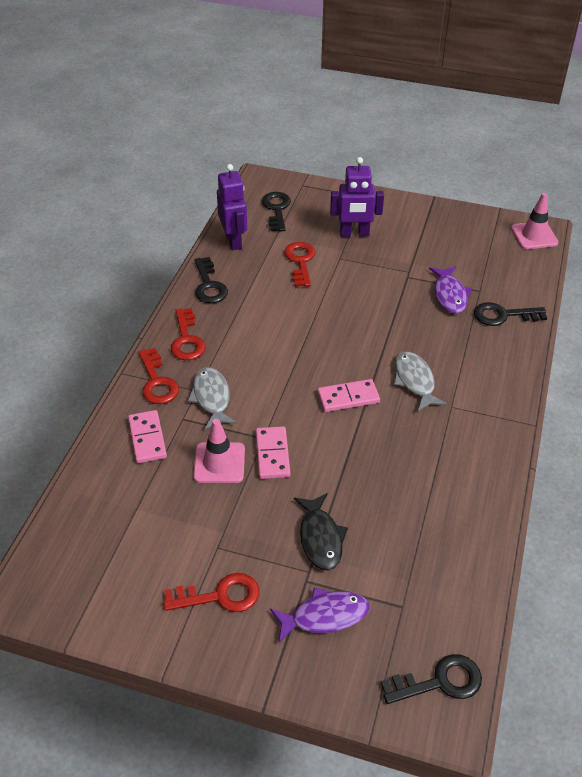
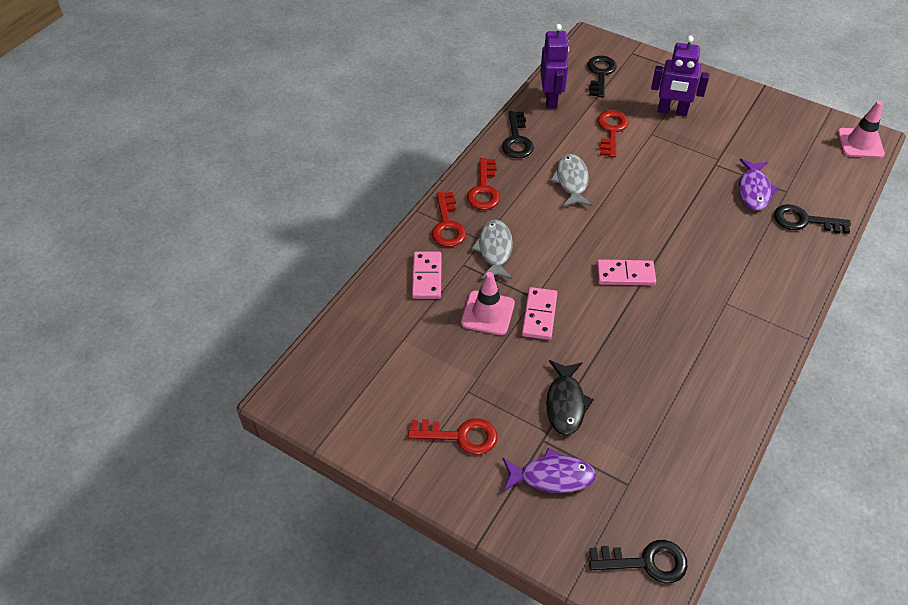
camera: 15 degrees right, 5 degrees up
grey fish [394,351,447,411] -> grey fish moved to [550,154,592,207]

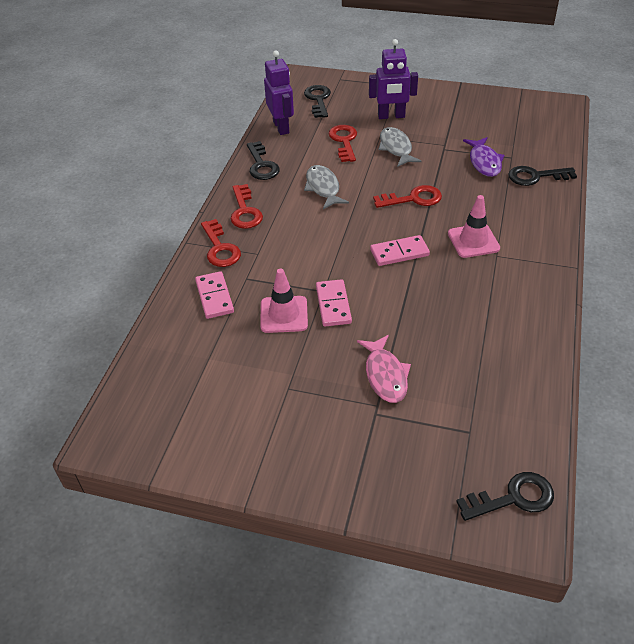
camera: 15 degrees left, 5 degrees down
red key [408,418,497,455] -> red key moved to [373,185,442,208]
grey fish [471,220,513,279] -> grey fish moved to [378,127,422,167]
purple fish [503,448,596,493] -> none
black fish [546,360,594,435] -> pink fish [357,335,411,403]
pink traffic cone [837,101,885,158] -> pink traffic cone moved to [448,195,500,258]

